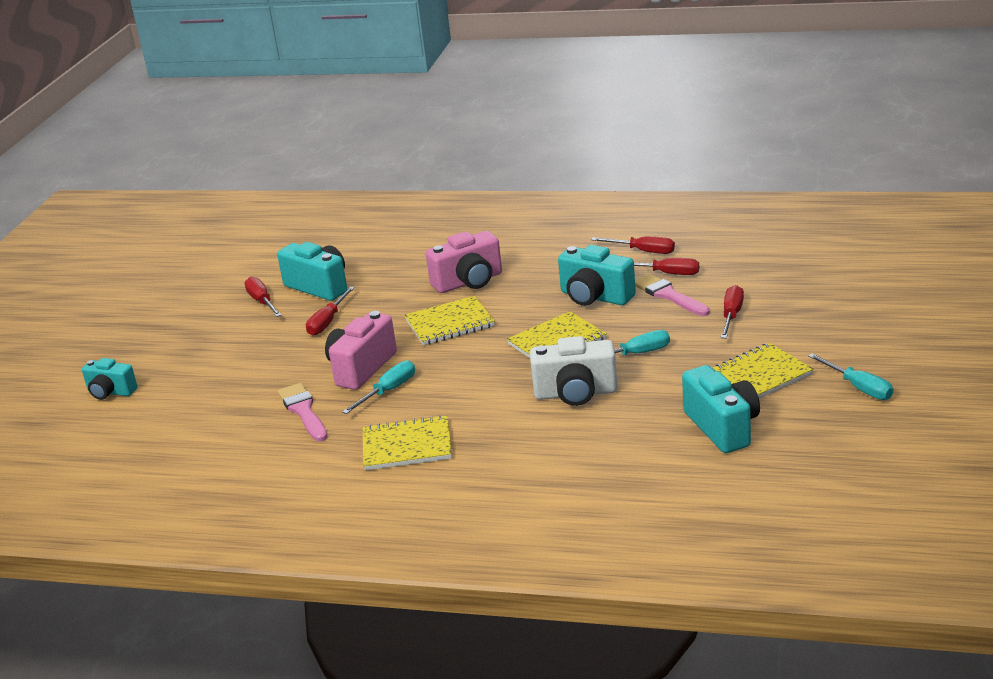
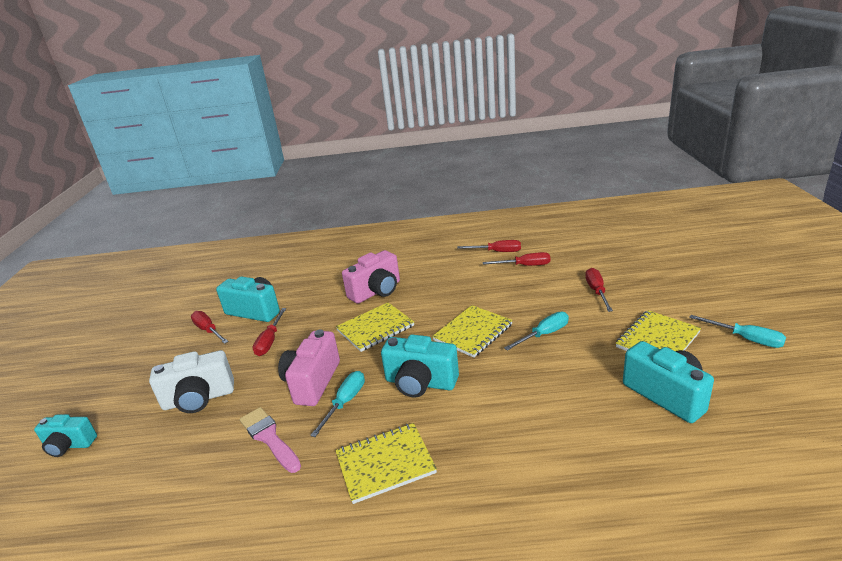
camera: 15 degrees left, 0 degrees up
white camera [530,336,618,406] -> white camera moved to [149,350,234,413]
turquoise camera [558,245,636,306] -> turquoise camera moved to [381,335,459,397]
pink brush [635,274,710,316] -> none

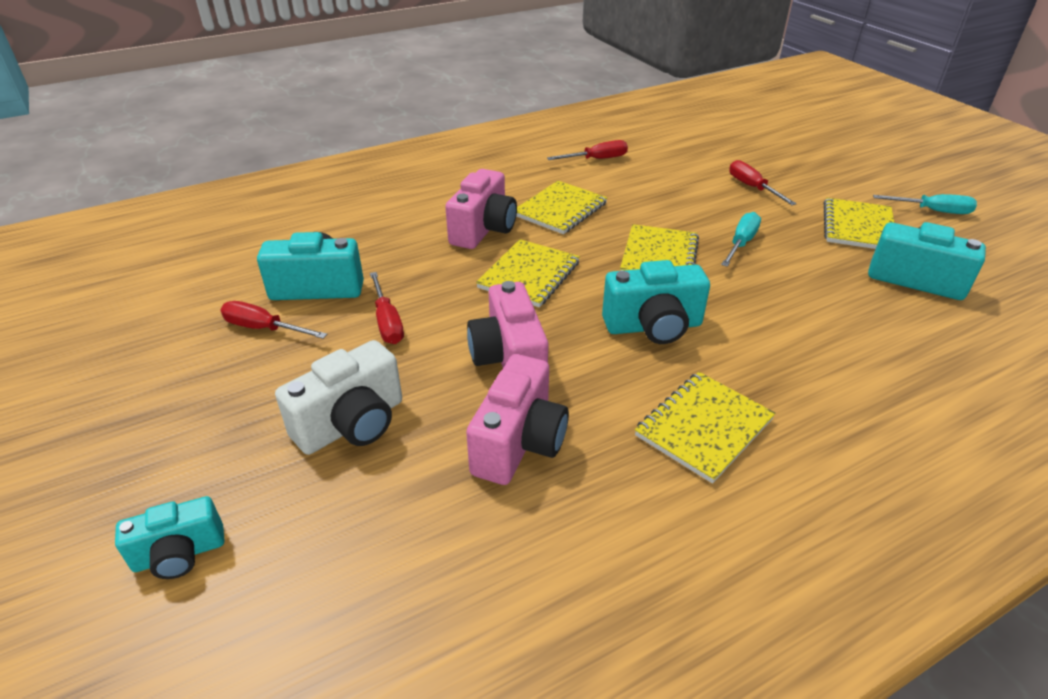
camera: 30 degrees left, 10 degrees up
pink brush [240,407,301,473] -> pink camera [466,354,569,485]
turquoise screwdriver [310,371,365,437] -> none
red screwdriver [483,252,550,266] -> none
none -> yellow notebook [516,181,608,234]

